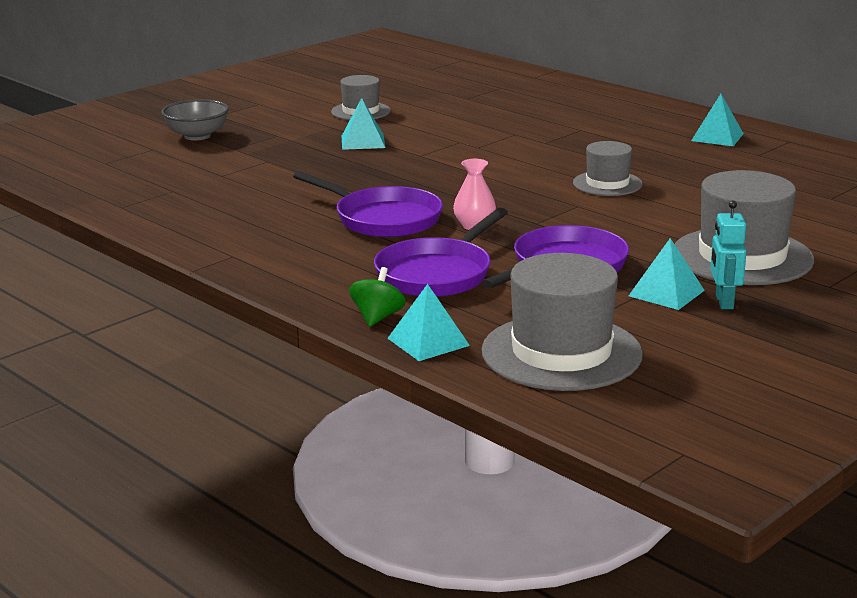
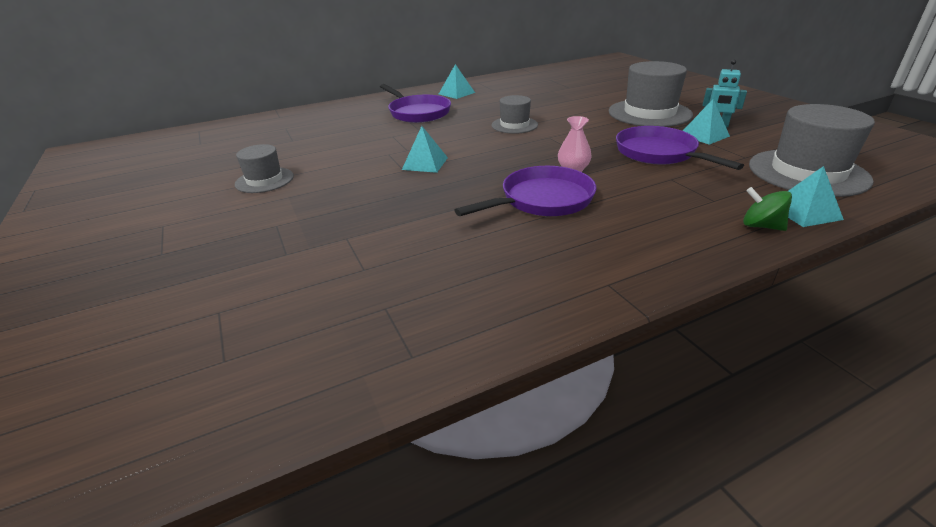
camera: 70 degrees left, 10 degrees up
grey bowl [161,99,229,141] -> none
turquoise pyramid [342,98,385,150] -> turquoise pyramid moved to [402,126,448,173]
purple pan [374,208,508,297] -> purple pan moved to [380,84,451,123]

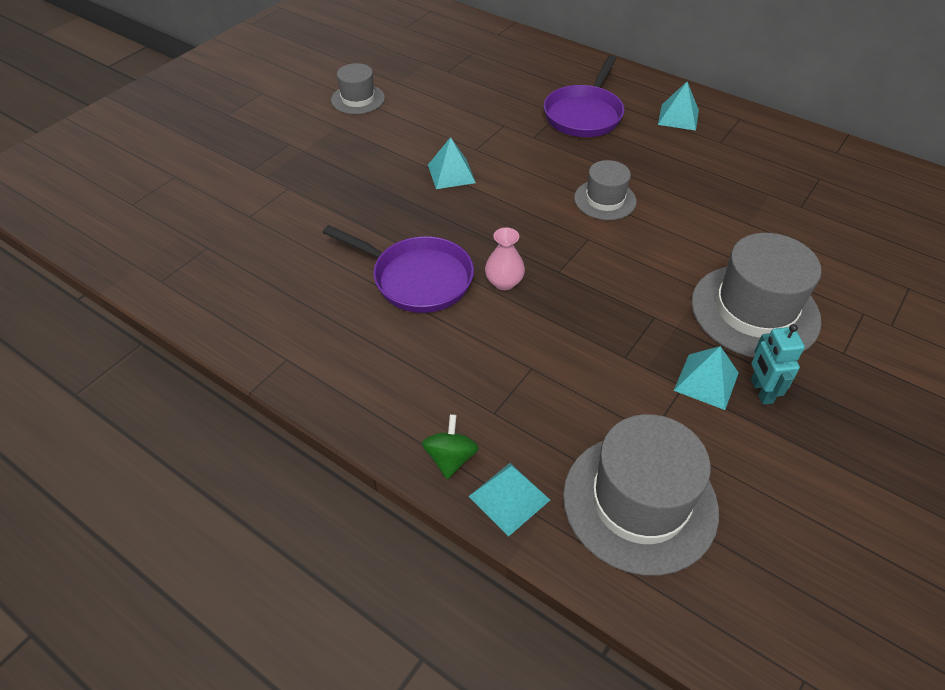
camera: 60 degrees right, 15 degrees up
purple pan [616,126,744,170] -> none

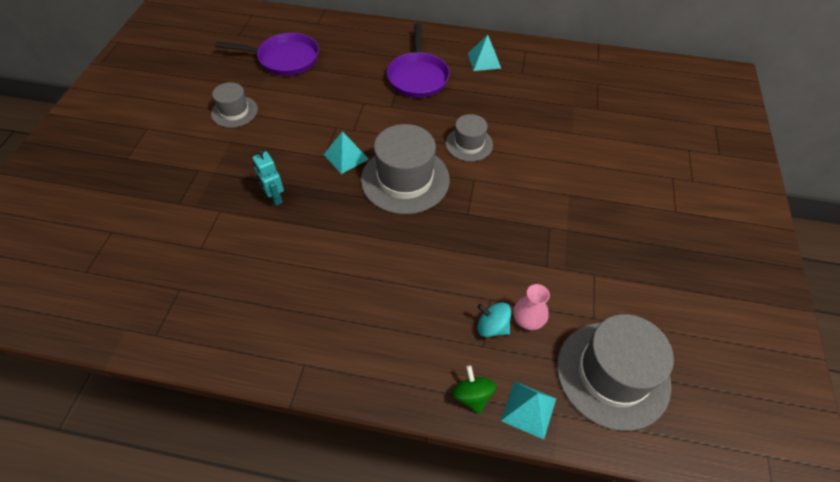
camera: 25 degrees left, 5 degrees up
purple pan [323,225,474,313] -> purple pan moved to [215,33,319,76]
pink vase [485,228,525,290] -> pink vase moved to [514,284,550,330]
turquoise pyramid [674,346,739,410] -> none
grey hat [691,233,821,358] -> grey hat moved to [361,124,450,214]
turquoise robot [751,324,805,405] -> turquoise robot moved to [253,150,284,206]
none -> turquoise spinning top [477,302,511,337]

